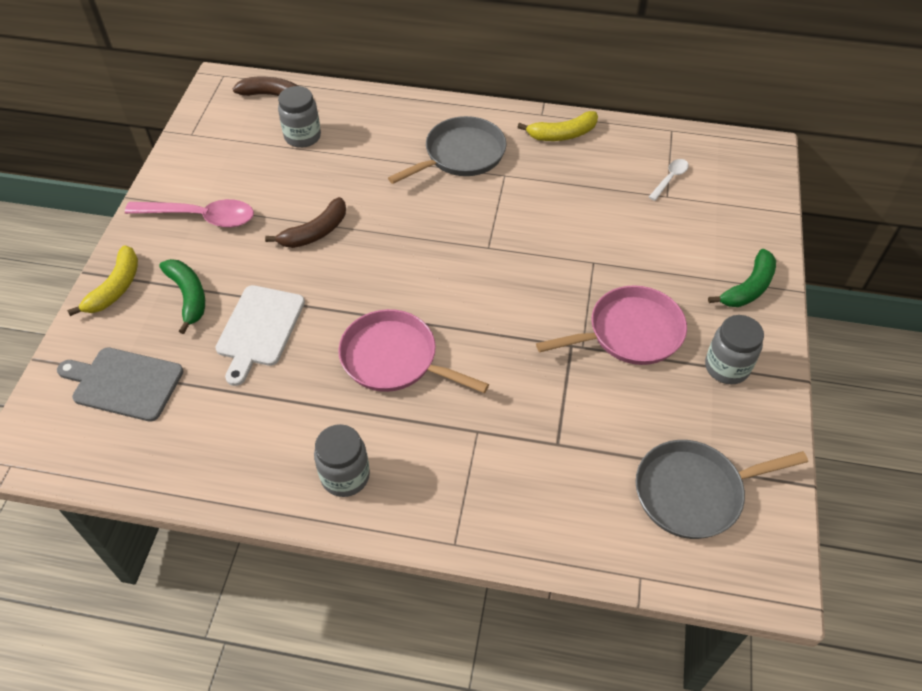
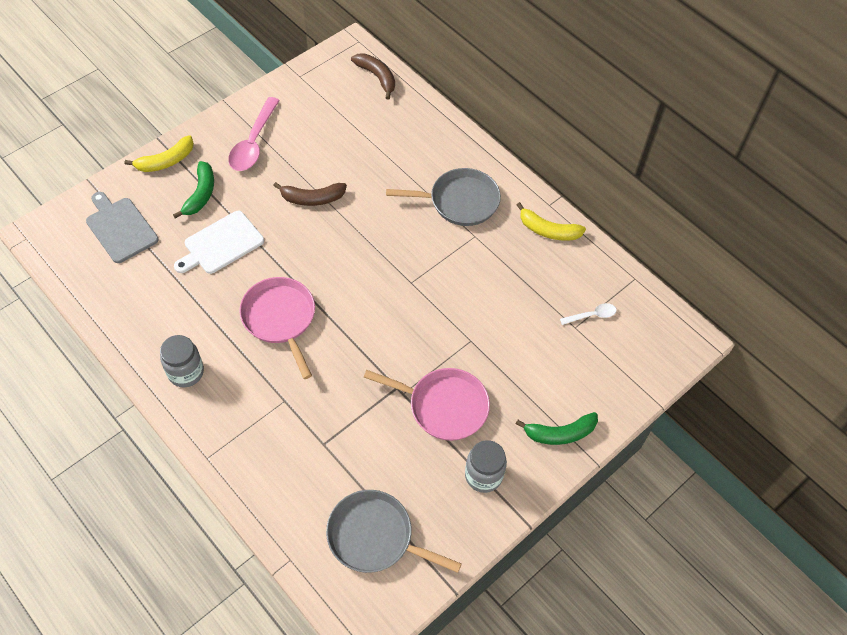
camera: 35 degrees right, 5 degrees up
pink spoon [125,199,254,228] -> pink spoon turned 60 degrees clockwise [228,97,280,171]
grey jar [278,86,321,148] -> none

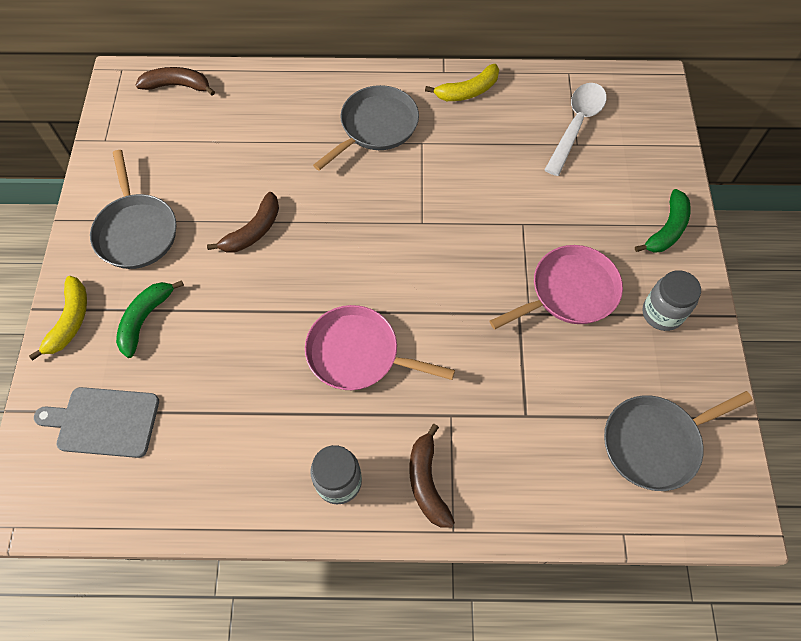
camera: 45 degrees left, 5 degrees up
green banana [173,161,214,219] -> green banana turned 120 degrees counterclockwise [116,280,184,358]
white cutting board [174,211,264,274] -> none
pink spoon [228,97,280,171] -> grey pan [90,150,177,269]
white spoon [560,303,617,325] -> white spoon [545,83,607,176], size x1.96
none -> brown banana [409,424,455,528]

